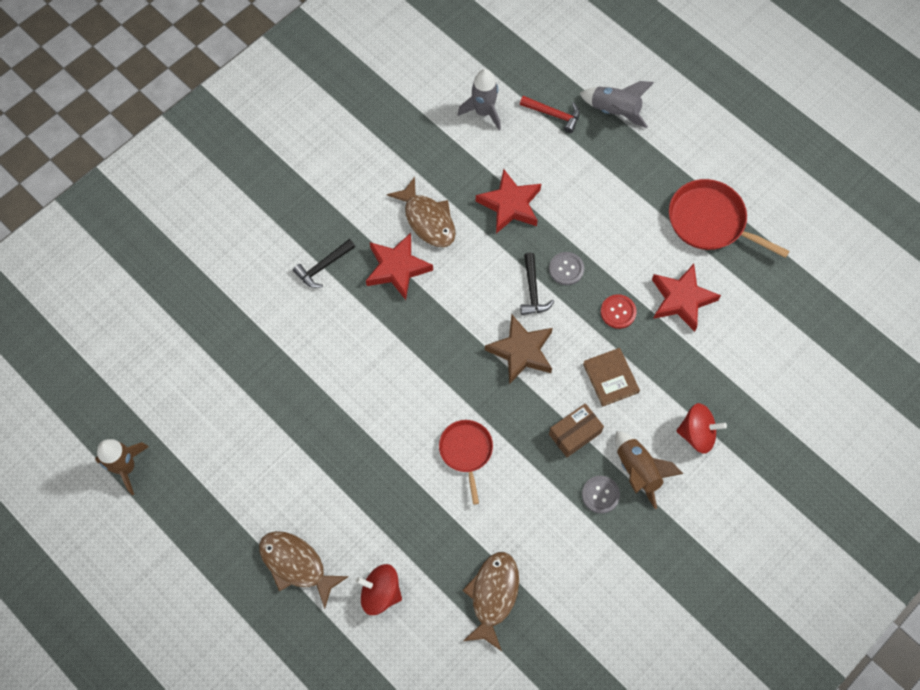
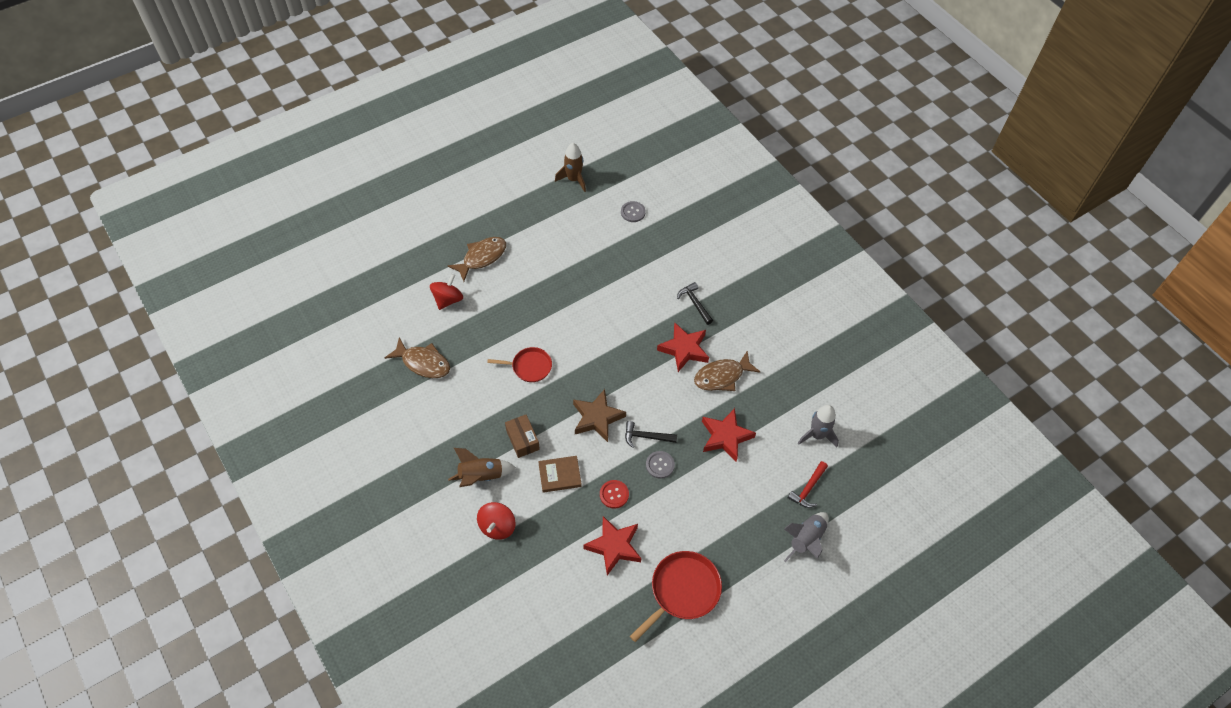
camera: 100 degrees right, 10 degrees down
grey button [582,476,620,514] -> grey button moved to [621,201,646,222]

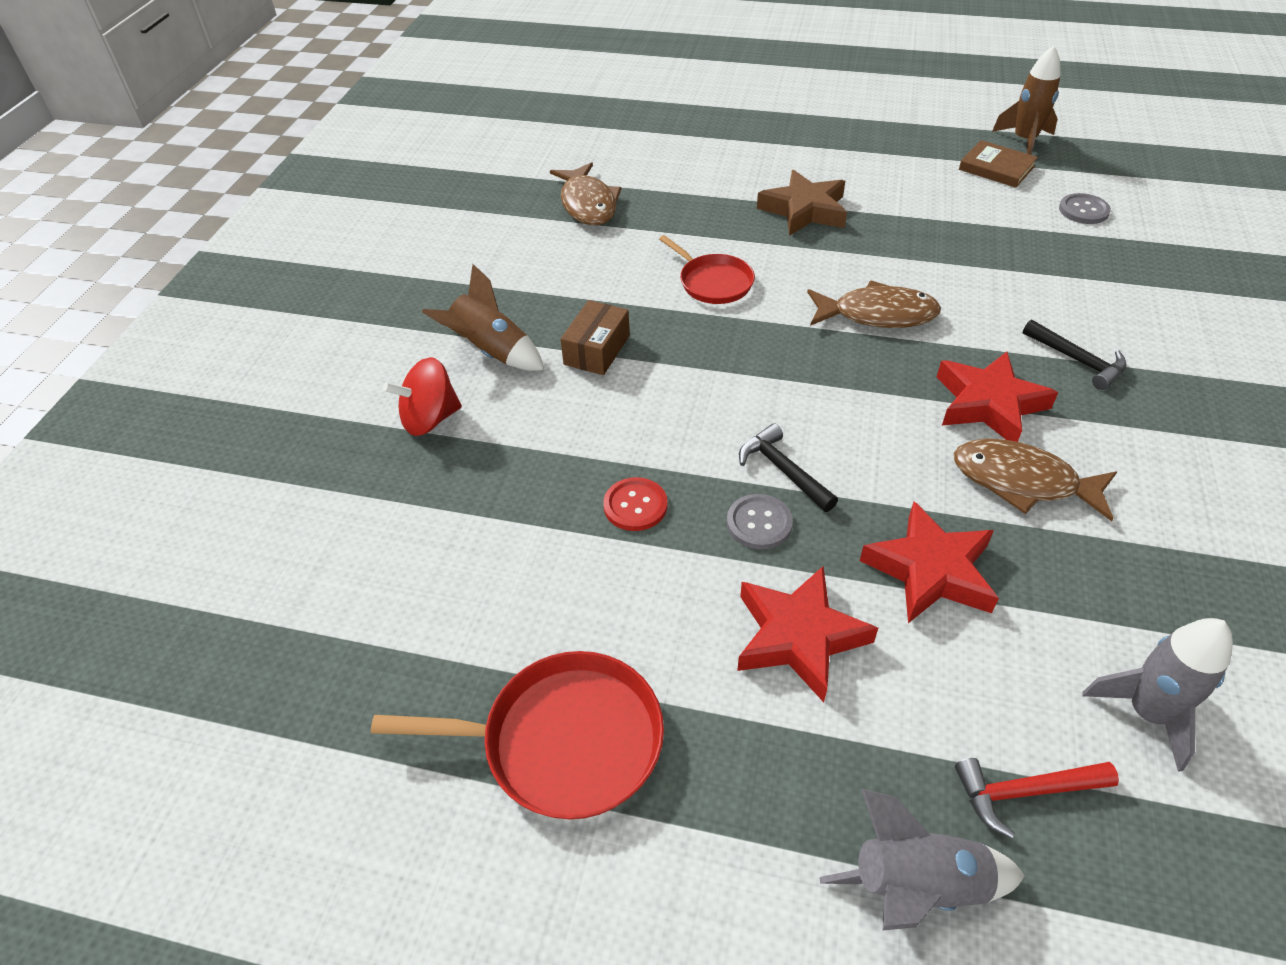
camera: 50 degrees right, 10 degrees down
red spinning top [430,274,463,310] -> none
brown fish [448,237,506,282] -> brown fish moved to [807,280,941,328]
brown book [538,456,582,493] -> brown book moved to [959,140,1038,188]
brown star [573,389,626,442] -> brown star moved to [757,170,847,236]
red star [583,516,641,575] -> red star moved to [737,566,878,702]
black hammer [677,282,713,325] -> black hammer turned 120 degrees clockwise [1023,319,1127,390]

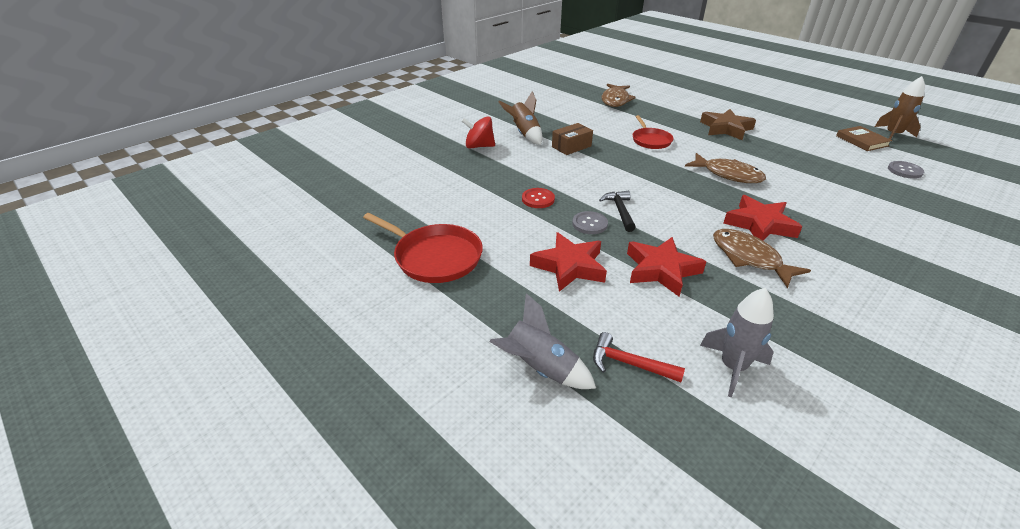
camera: 30 degrees right, 10 degrees down
black hammer [1023,319,1127,390] -> none

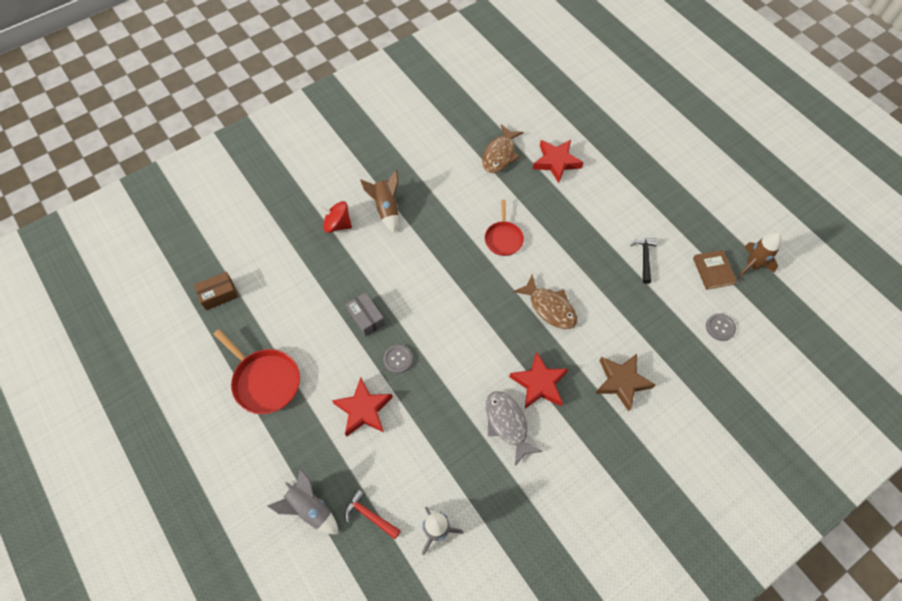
camera: 10 degrees right, 25 degrees up
red button [522,188,555,208] -> grey box [346,292,385,337]
brown box [552,123,593,155] -> brown box moved to [194,272,238,310]
black hammer [599,191,636,232] -> black hammer moved to [630,238,658,284]
red star [627,237,706,297] -> red star moved to [533,140,584,183]
brown star [700,109,756,140] -> brown star moved to [595,354,656,412]
brown fish [713,229,811,288] -> grey fish [486,391,543,466]

